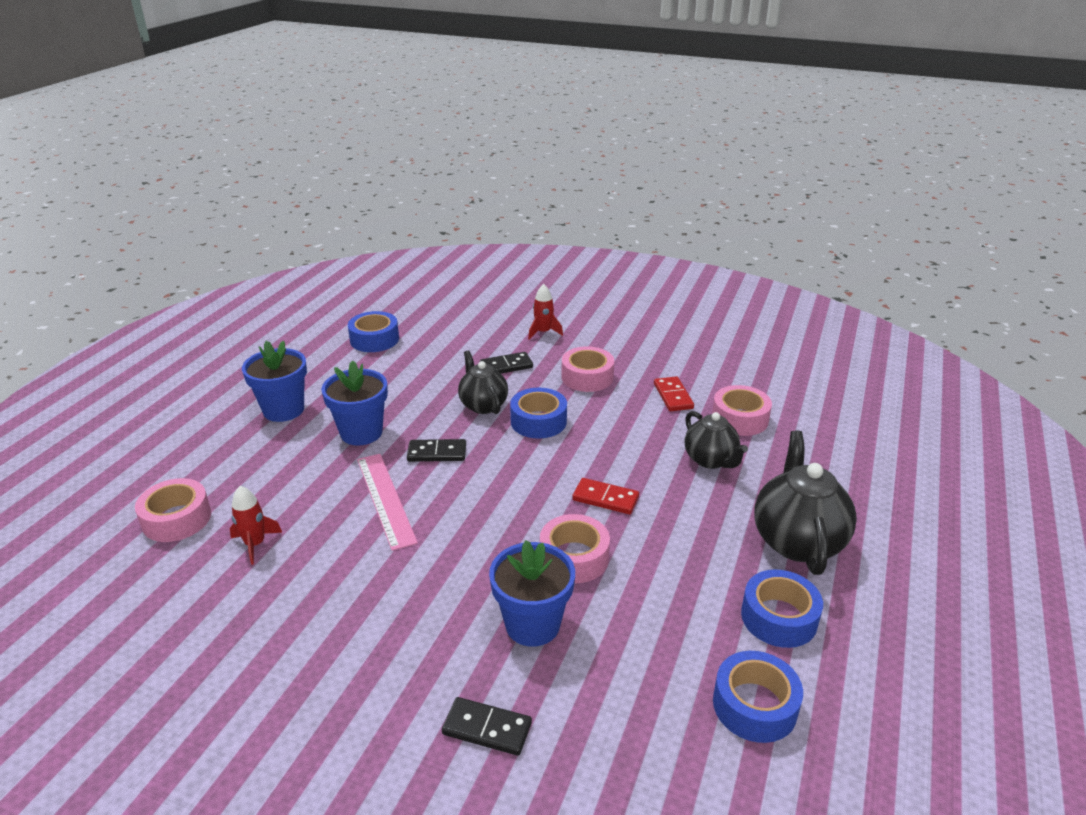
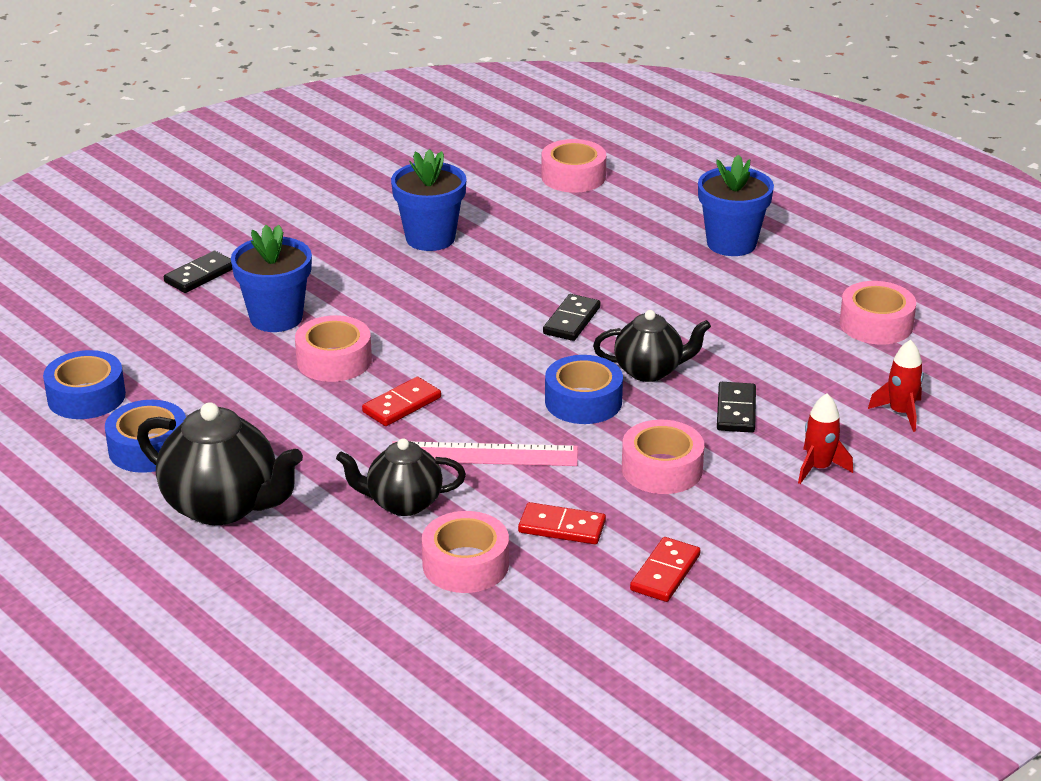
camera: 115 degrees right, 0 degrees up
red rocket [230,486,282,565] -> red rocket moved to [868,340,924,432]
blue flower pot [321,361,388,446] -> blue flower pot moved to [391,149,466,251]
blue tape [348,311,399,352] -> pink tape [840,281,916,345]
pink ruler [357,454,418,551] -> pink ruler moved to [392,441,578,466]
none -> red domino [630,537,700,602]

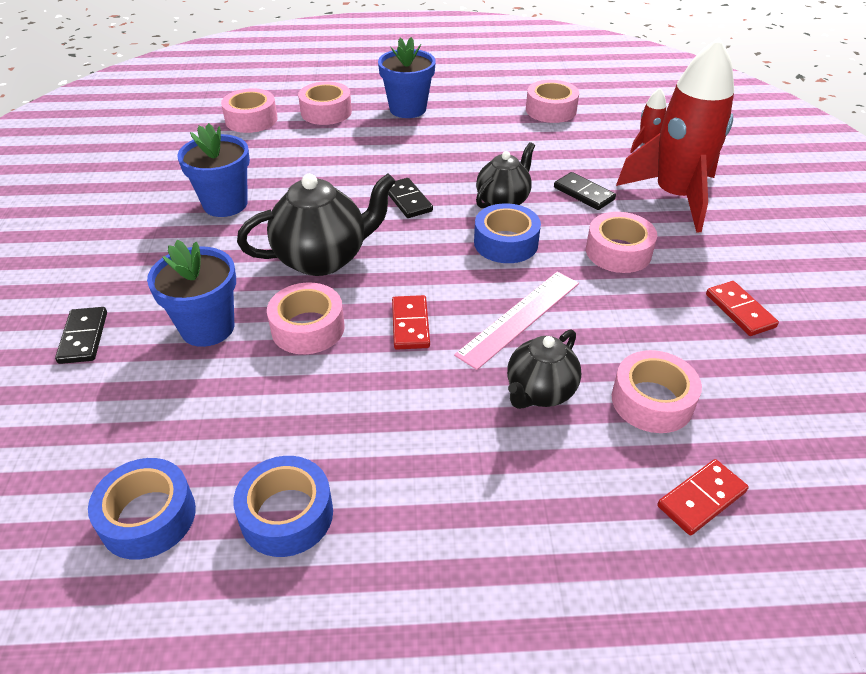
camera: 50 degrees left, 10 degrees up
black teapot [137,402,303,525] -> black teapot moved to [237,174,396,276]
red domino [518,502,606,544] -> red domino moved to [657,459,749,535]
red rocket [798,393,853,484] -> red rocket [616,38,734,233], size x2.39
none -> pink tape [298,81,352,125]

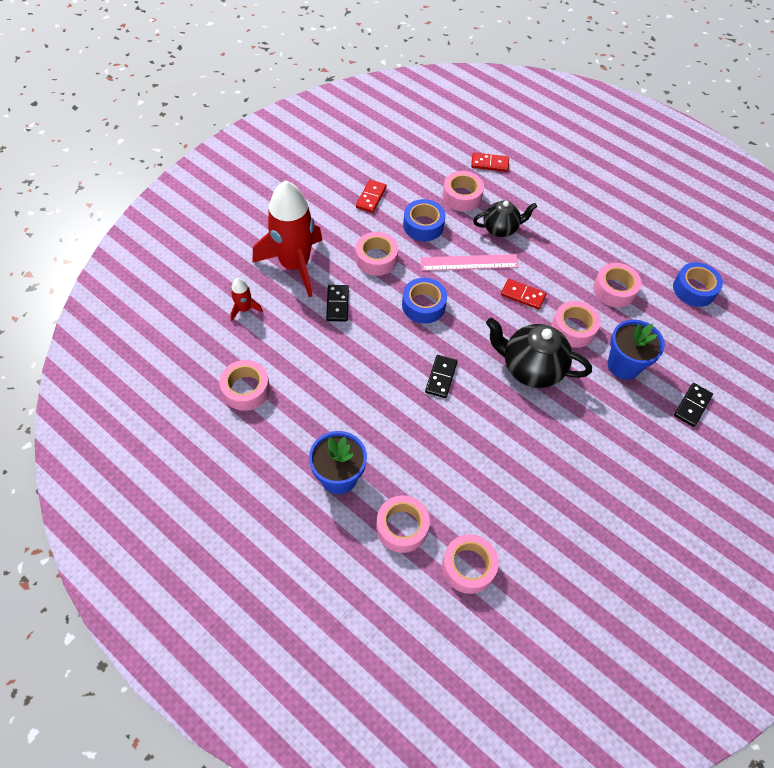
camera: 140 degrees left, 15 degrees up
blue flower pot [177,123,250,217] -> none
blue tape [233,456,333,557] -> blue tape moved to [403,199,445,241]
red domino [392,295,430,350] -> red domino turned 75 degrees clockwise [501,279,546,310]
black teapot [476,142,535,208] -> none
none -> pink tape [593,263,641,307]

